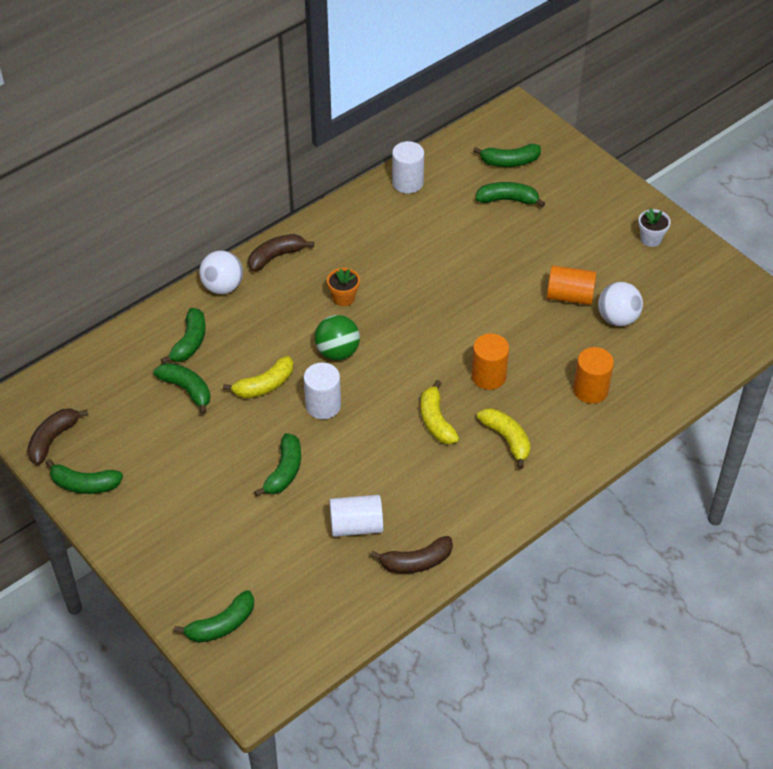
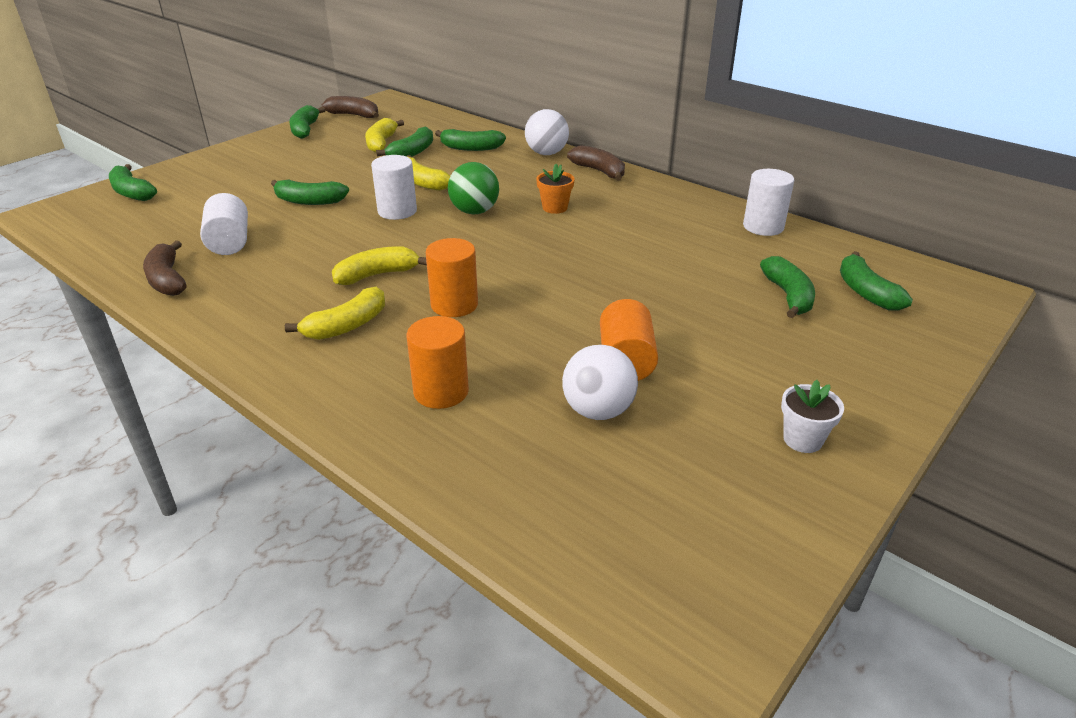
camera: 80 degrees right, 15 degrees down
none -> yellow banana [365,118,404,153]

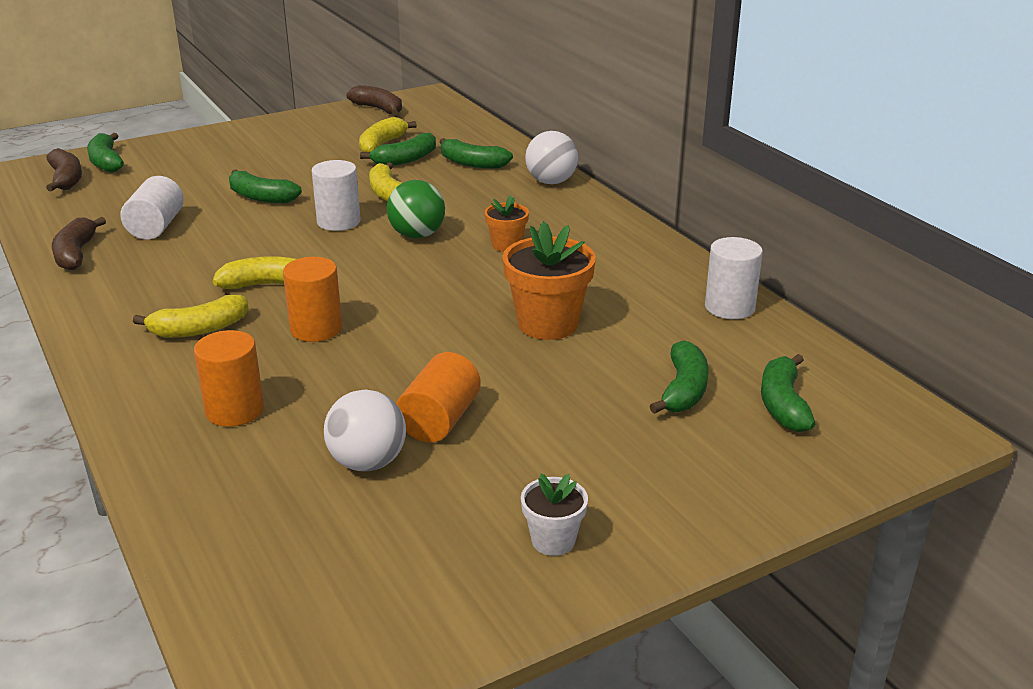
camera: 20 degrees right, 5 degrees down
green banana [289,105,325,139] -> none
brown banana [567,145,625,181] -> brown banana moved to [46,148,82,192]
none -> orange flower pot [503,221,596,340]

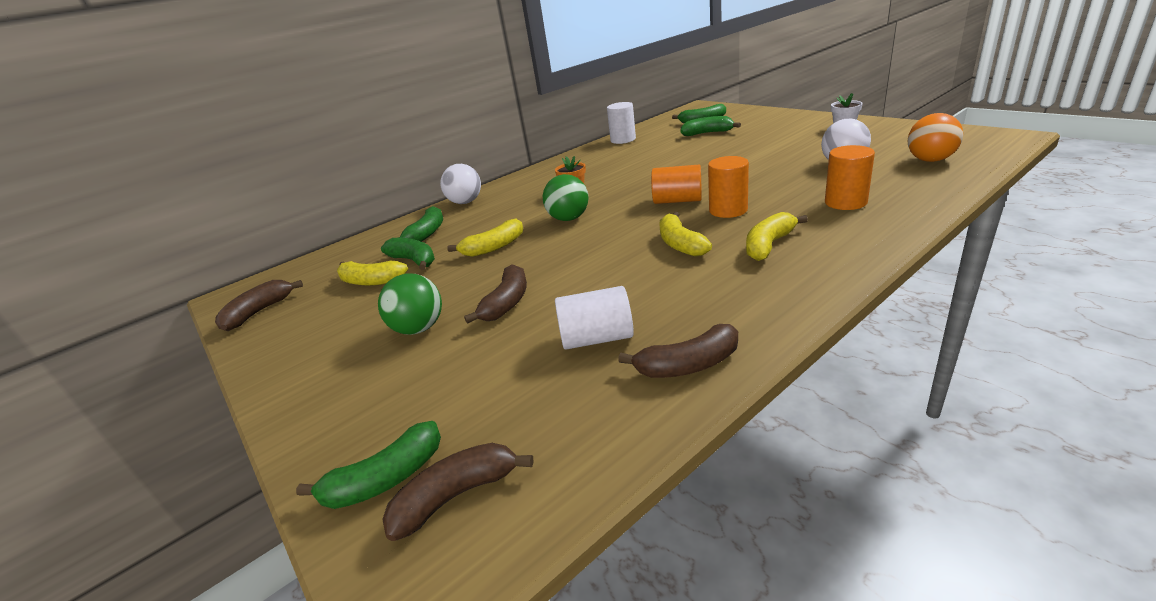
camera: 95 degrees left, 0 degrees up
yellow banana [133,295,249,338] -> yellow banana turned 105 degrees counterclockwise [746,212,808,261]
green banana [229,169,302,203] -> brown banana [464,264,527,324]
white cylinder [312,160,361,231] -> none
orange cylinder [396,352,481,443] -> orange cylinder moved to [651,165,702,204]
orange flower pot [503,221,596,340] -> none
none -> green ball [378,274,442,335]
none -> orange ball [908,113,963,162]

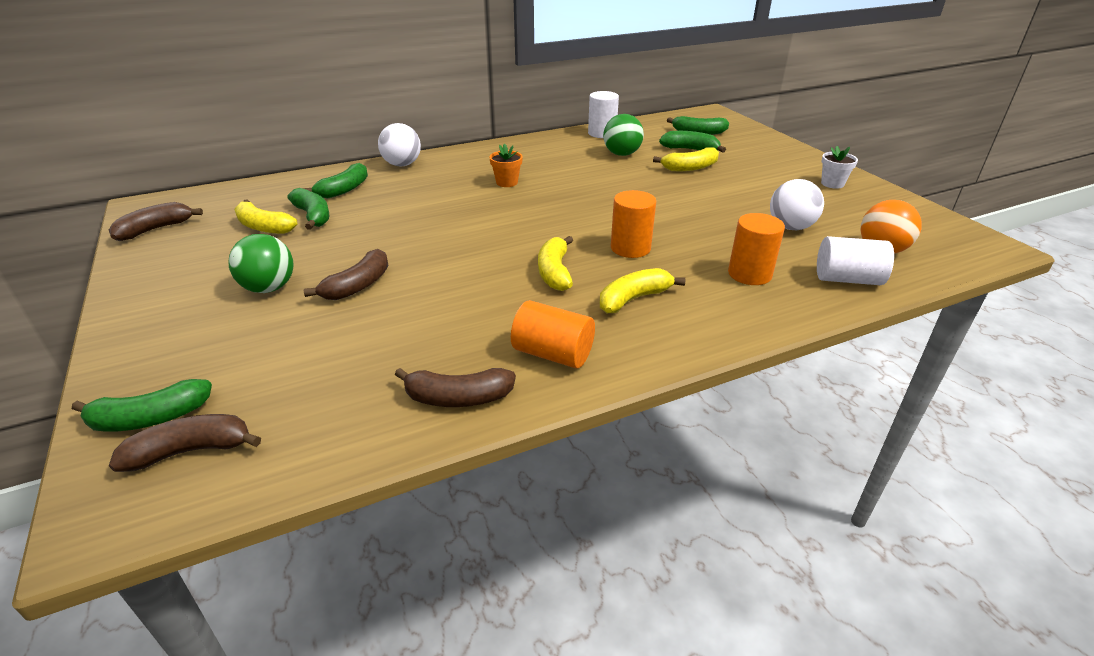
camera: 10 degrees right, 5 degrees up
yellow banana [447,219,523,257] -> yellow banana moved to [653,148,719,171]
green ball [543,174,589,221] -> green ball moved to [603,114,644,156]
white cylinder [555,286,634,349] -> white cylinder moved to [817,236,894,285]
orange cylinder [651,165,702,204] -> orange cylinder moved to [511,300,595,368]

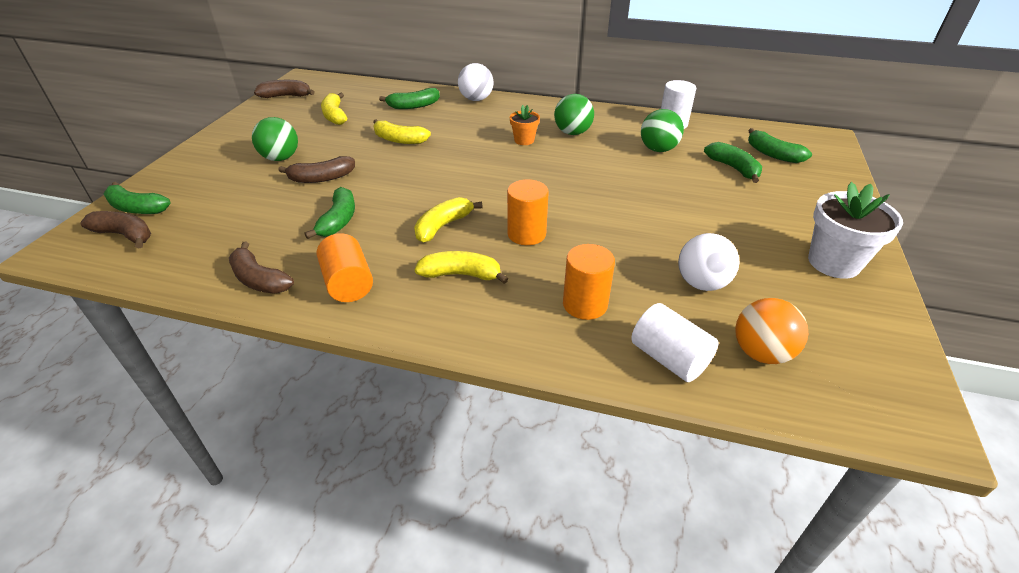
camera: 40 degrees right, 5 degrees up
green banana [287,188,329,230] -> green banana moved to [304,187,355,239]
yellow banana [653,148,719,171] -> yellow banana moved to [373,119,431,144]
white flower pot [821,146,858,189] -> white flower pot [808,182,903,279], size x1.81
none -> green ball [554,94,594,135]

